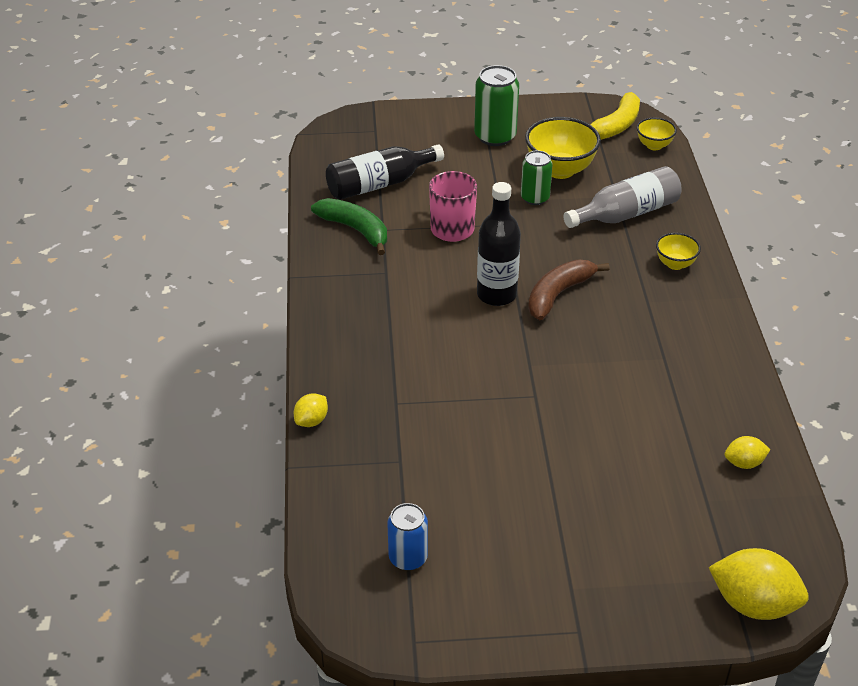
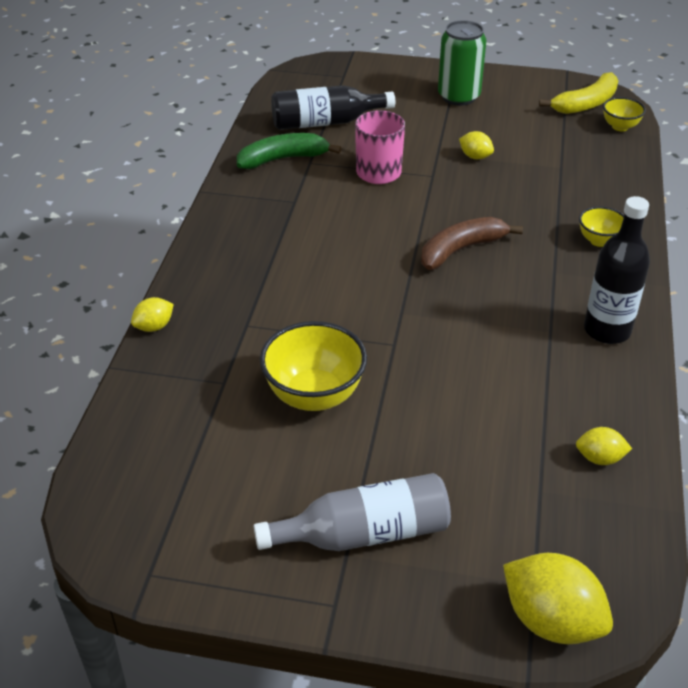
camera: 15 degrees right, 0 degrees up
green banana [311,198,387,255] -> green banana turned 75 degrees counterclockwise [237,133,342,169]
blue can [387,503,428,571] -> none
black bottle [477,182,521,306] -> black bottle moved to [584,196,650,344]
green can [521,150,553,205] -> yellow lemon [459,131,494,159]
yellow bowl [525,117,601,179] -> yellow bowl moved to [260,321,367,411]
grey bottle [563,166,682,228] -> grey bottle moved to [254,473,451,551]

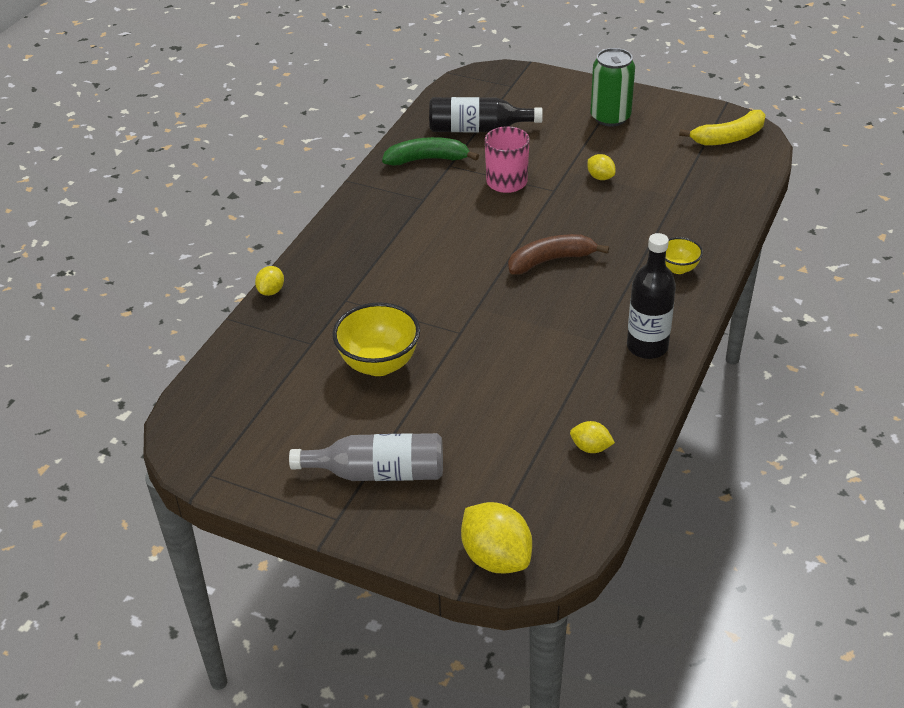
camera: 15 degrees right, 0 degrees up
yellow lemon [131,297,174,332] -> yellow lemon turned 45 degrees counterclockwise [255,266,284,296]
yellow bowl [603,97,646,131] -> none

